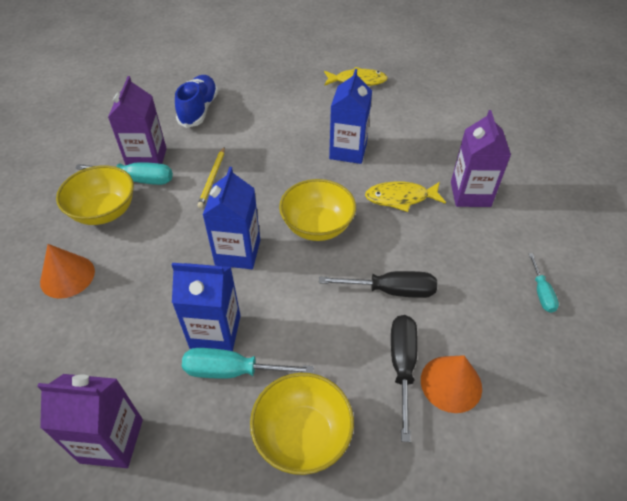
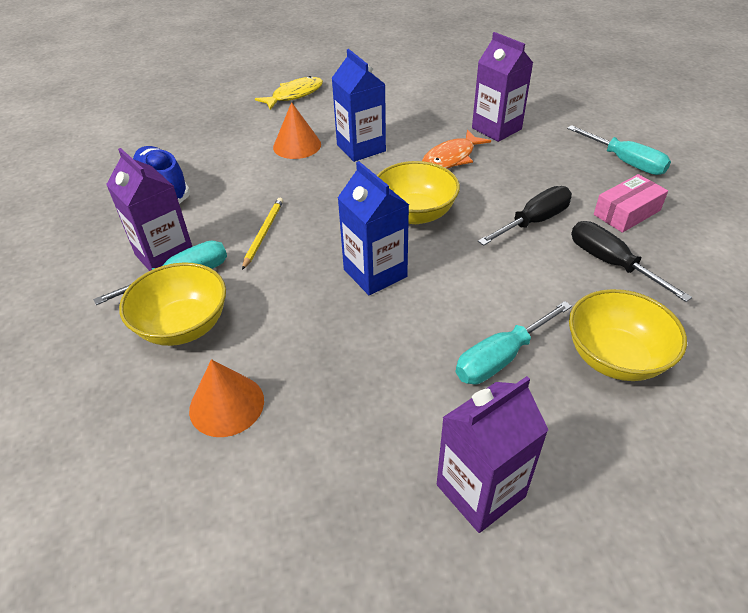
camera: 40 degrees left, 5 degrees down
blue carton [172,263,240,351] -> none
yellow pencil [197,147,225,208] -> yellow pencil turned 135 degrees counterclockwise [242,198,283,270]
yellow fish [365,181,446,212] -> orange fish [422,130,491,169]
orange cone [421,355,482,413] -> orange cone moved to [273,102,321,159]
turquoise screwdriver [529,253,559,313] -> turquoise screwdriver [567,125,671,175], size x1.64
none -> pink box [594,174,668,233]

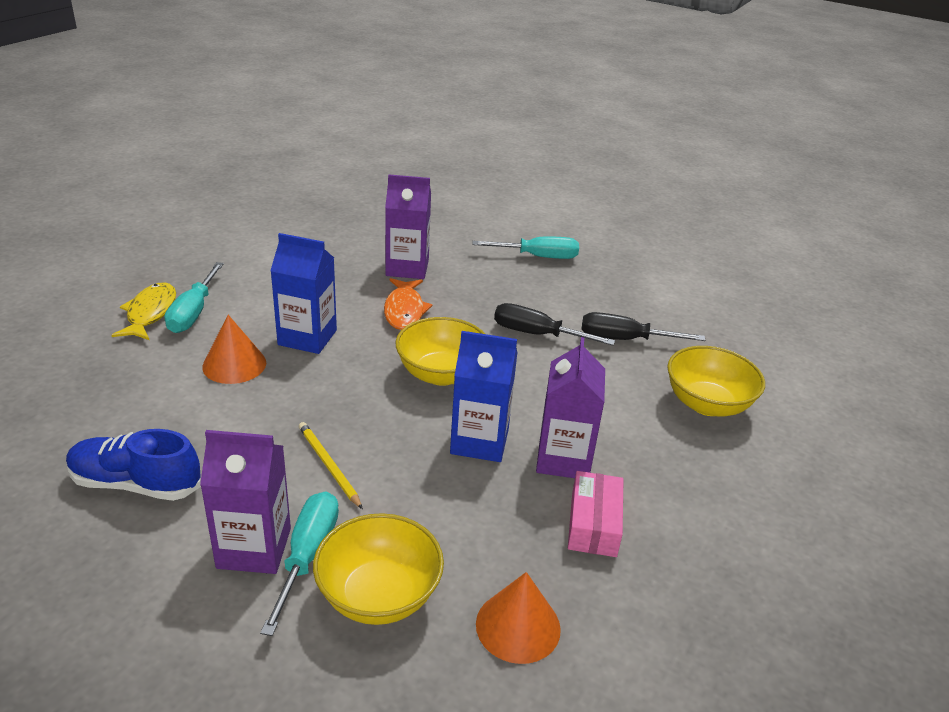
camera: 50 degrees left, 10 degrees down
purple carton [437,376,548,533] -> purple carton moved to [536,337,605,478]
turquoise screwdriver [456,301,572,384] -> turquoise screwdriver moved to [164,262,224,333]
black screwdriver [478,186,572,246] -> black screwdriver turned 75 degrees counterclockwise [494,303,615,345]
pink box [594,174,668,233] -> pink box moved to [568,471,624,557]

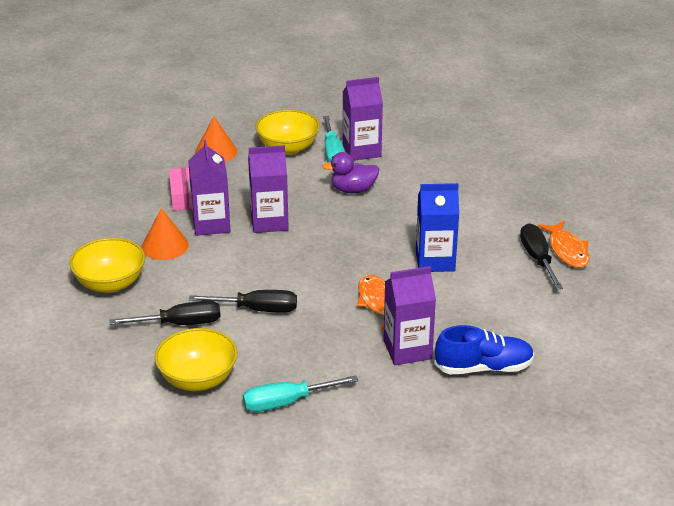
camera: 165 degrees right, 0 degrees up
blue shoe [66,429,201,501] -> blue shoe moved to [434,325,534,374]
yellow fish [112,282,176,340] -> orange fish [538,221,590,268]
turquoise screwdriver [164,262,224,333] -> black screwdriver [520,223,563,290]
orange cone [202,315,266,384] -> orange cone moved to [141,208,189,260]
yellow pencil [299,422,363,509] -> purple duck [322,152,379,194]
yellow bowl [396,317,485,386] -> yellow bowl moved to [155,328,237,391]
blue carton [450,331,518,462] -> purple carton [248,145,289,233]

